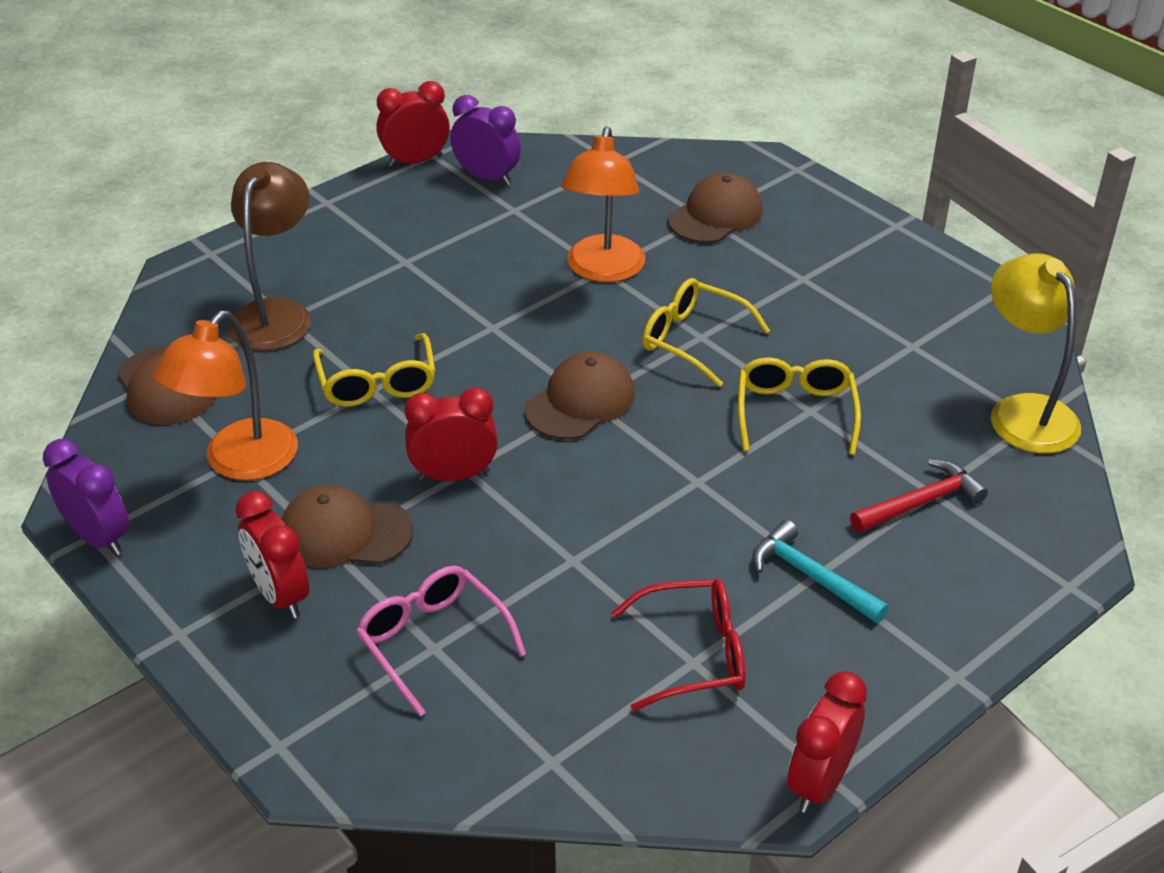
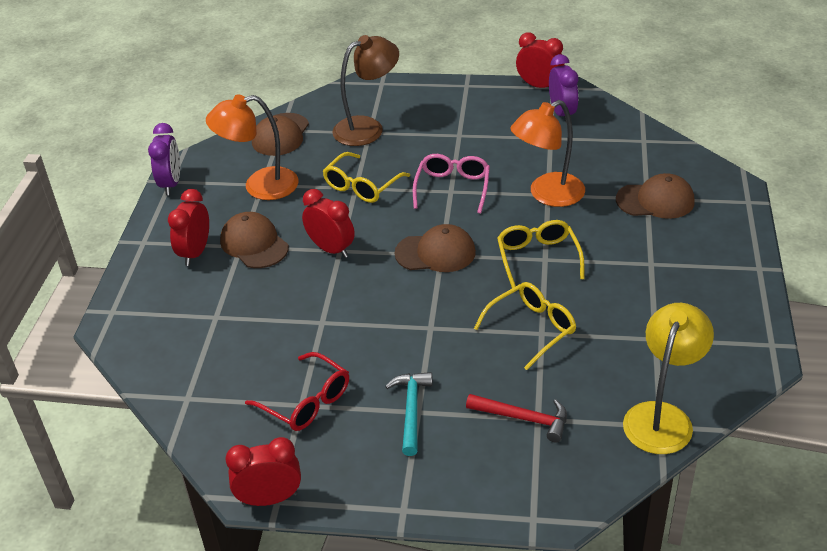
camera: 50 degrees right, 0 degrees up
pink glasses [356,565,526,716] -> pink glasses moved to [413,154,490,214]

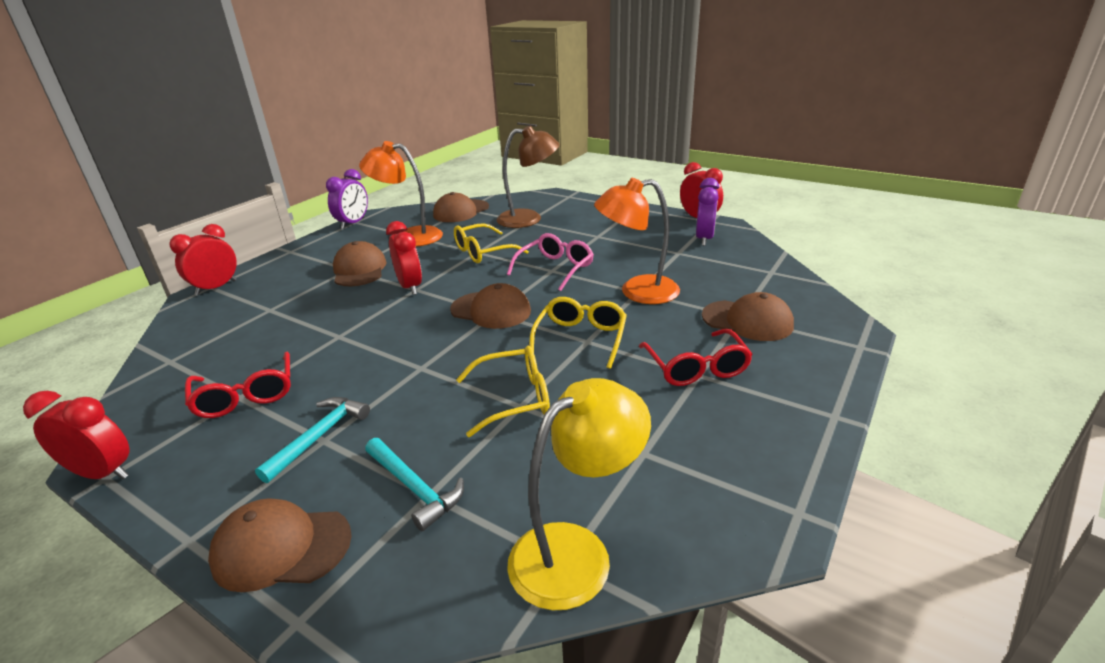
camera: 25 degrees right, 10 degrees down
red clock [168,189,209,266] -> red clock moved to [169,224,237,295]
red hammer [466,394,567,443] -> turquoise hammer [365,438,464,531]
none -> brown cap [208,498,352,592]
none -> red glasses [639,329,753,386]

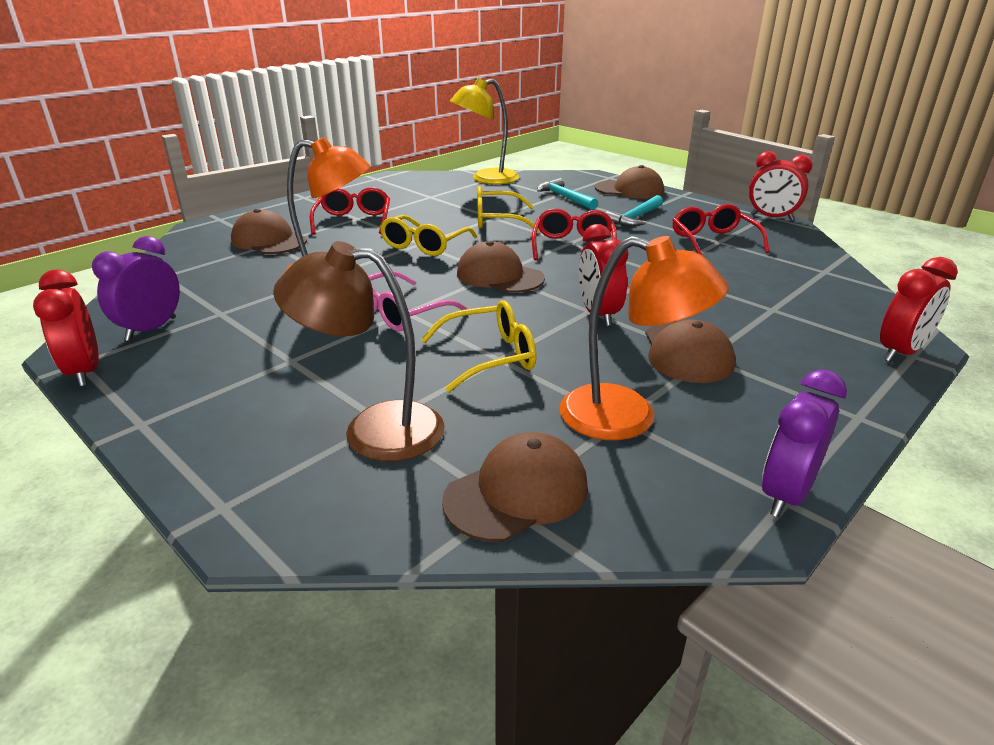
camera: 170 degrees left, 0 degrees up
none -> red glasses [532,208,617,260]

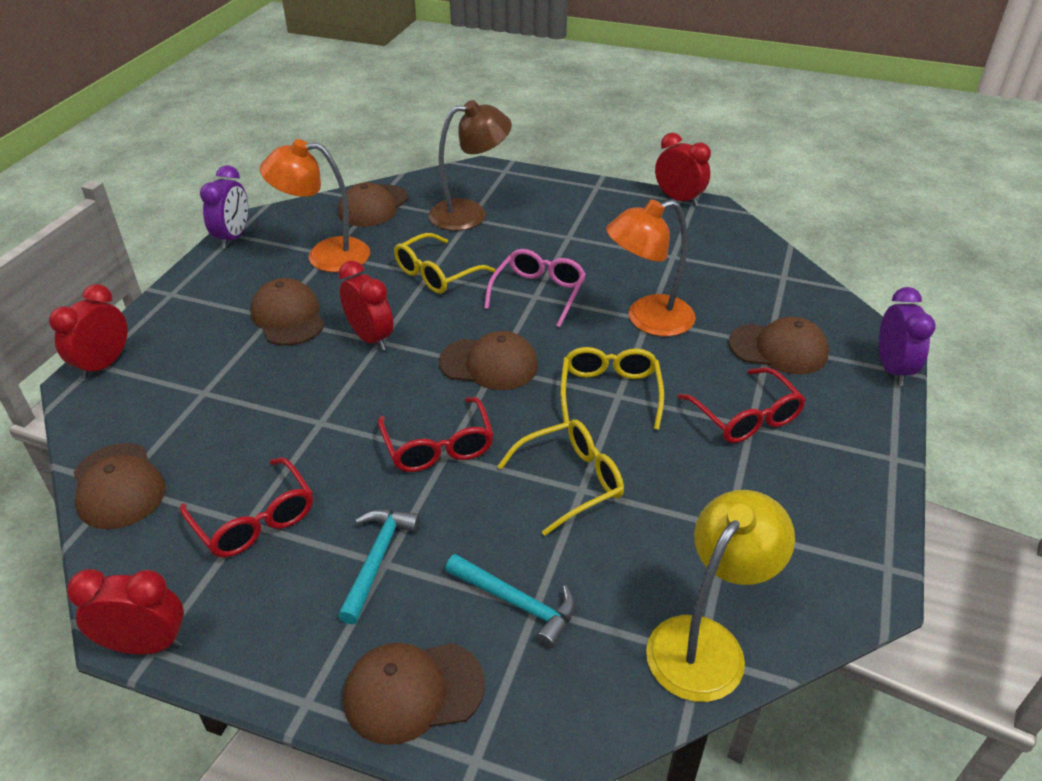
camera: 155 degrees right, 10 degrees up
purple clock [92,236,180,341] -> purple clock moved to [879,287,936,386]
none -> brown cap [74,443,166,529]

